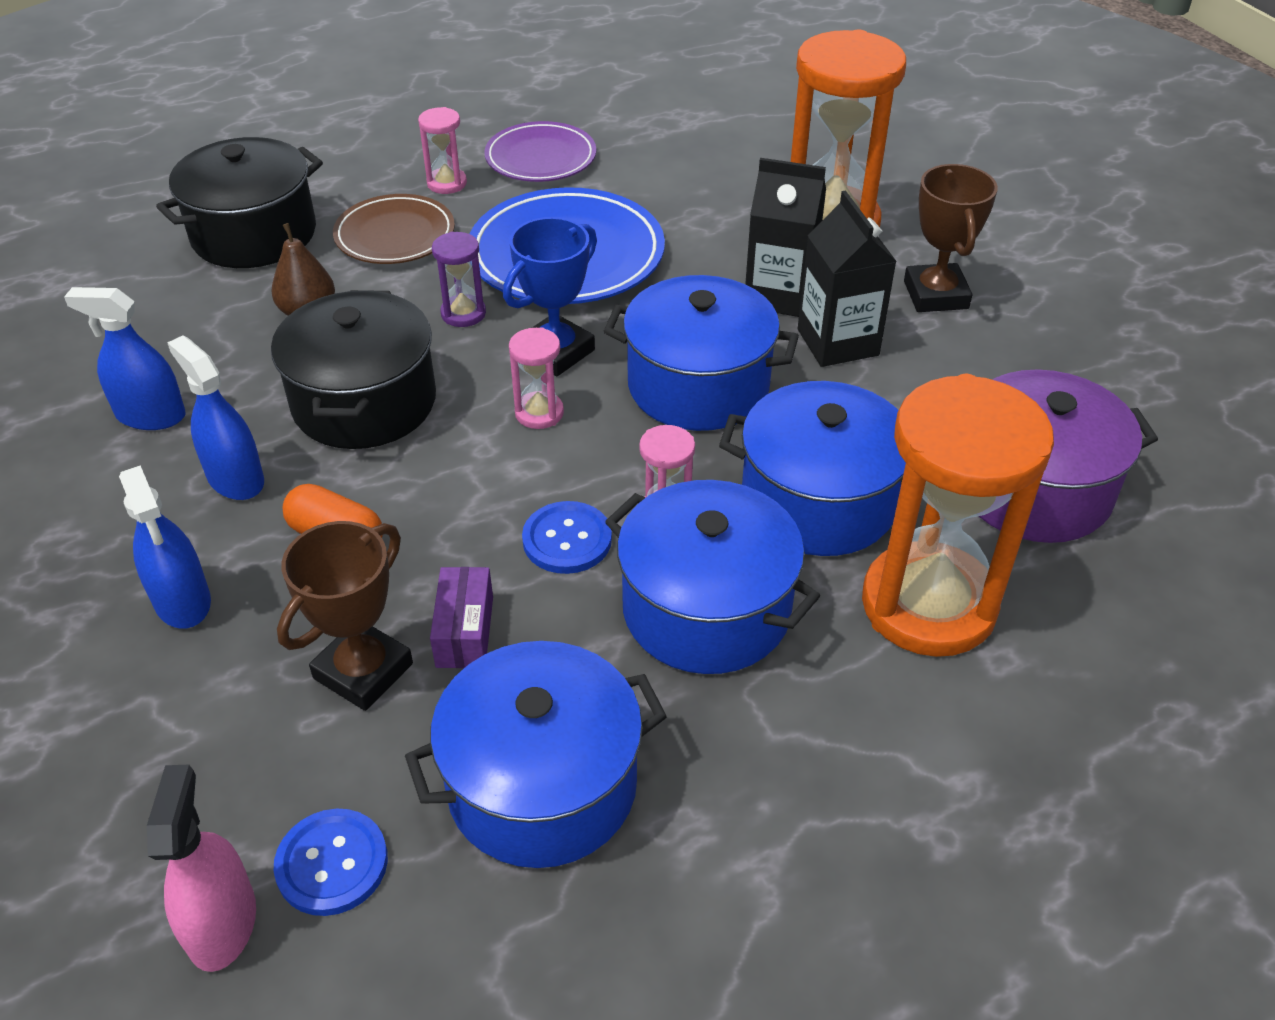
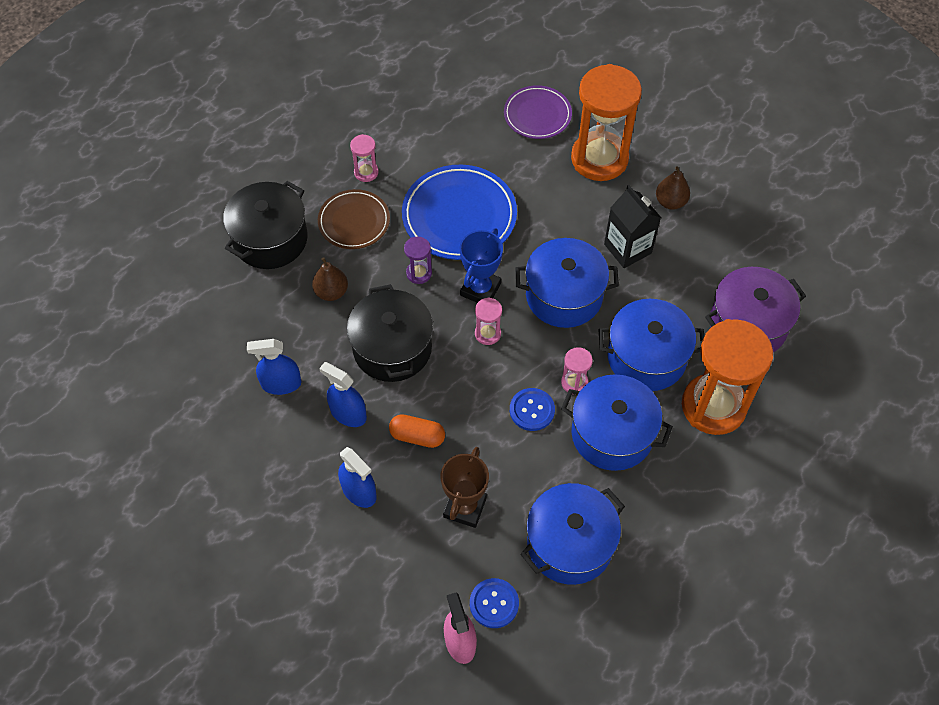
camera: 15 degrees left, 15 degrees up
purple box [430,567,493,668] -> none
purple plate [484,121,596,182] -> purple plate moved to [504,85,572,139]
black carton [745,158,826,317] -> none
brown trophy [904,164,998,312] -> brown pear [656,166,690,210]

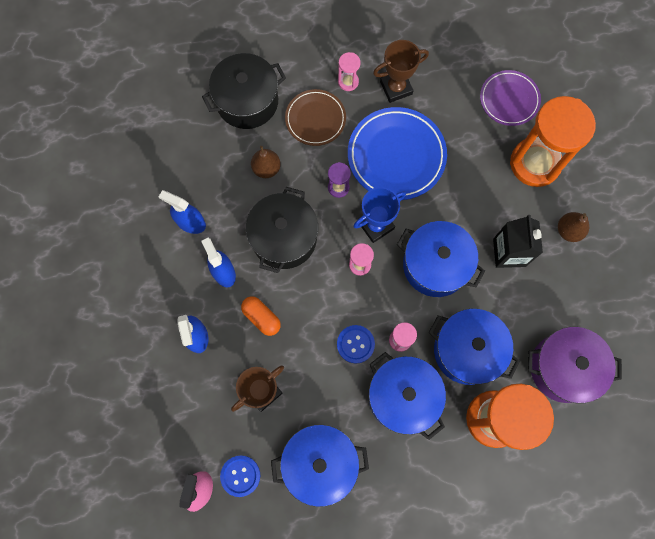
camera: 30 degrees right, 15 degrees up
none -> brown trophy [373,40,429,103]

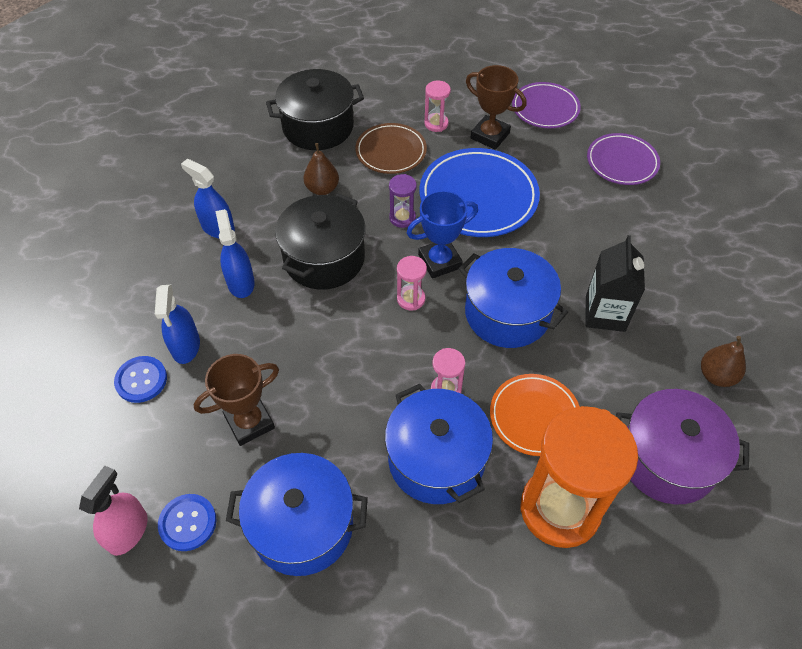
camera: 10 degrees right, 20 degrees down
orange capsule [241,296,281,336] -> none
blue button [337,325,375,363] -> blue button moved to [114,356,167,403]
brown trophy [373,40,429,103] -> brown trophy turned 45 degrees clockwise [466,65,527,150]
blue pot [429,309,520,385] -> orange plate [490,374,580,456]
orange hourglass [510,96,596,187] -> none
brown pear [558,212,589,242] -> brown pear moved to [701,336,746,387]
none -> purple plate [512,82,581,128]

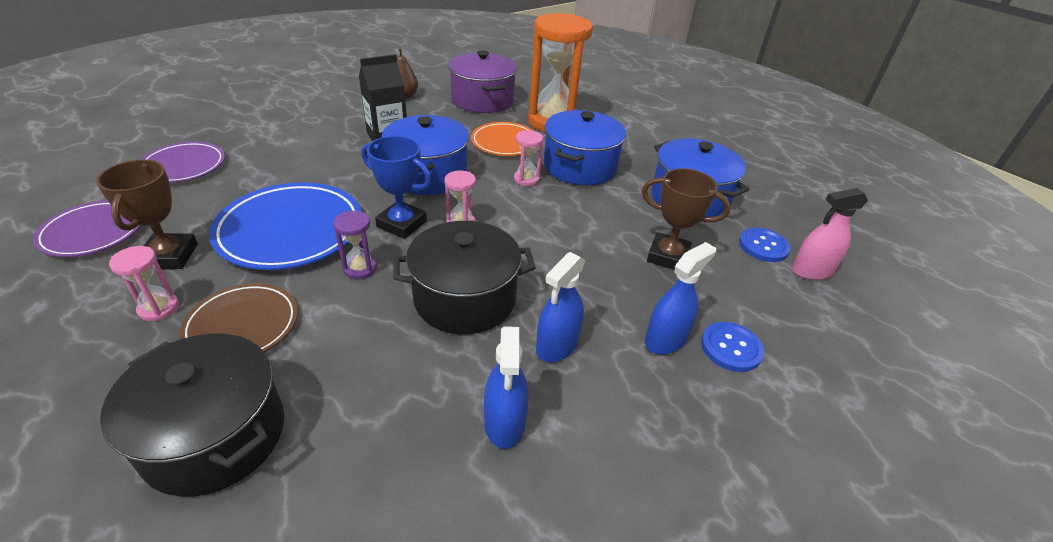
camera: 130 degrees left, 15 degrees down
brown pear [304,143,339,195] -> none

